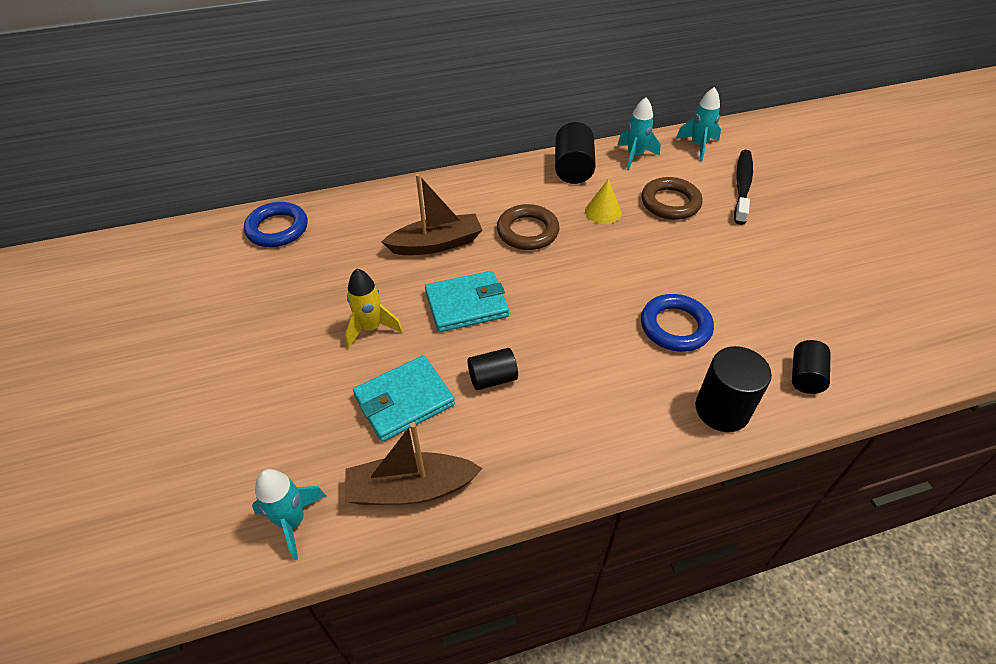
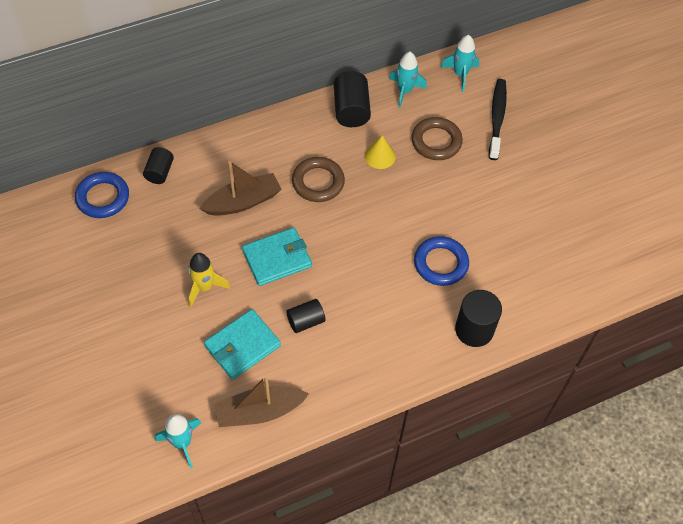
camera: 10 degrees left, 10 degrees up
black cylinder [792,340,831,394] -> black cylinder moved to [143,147,174,184]

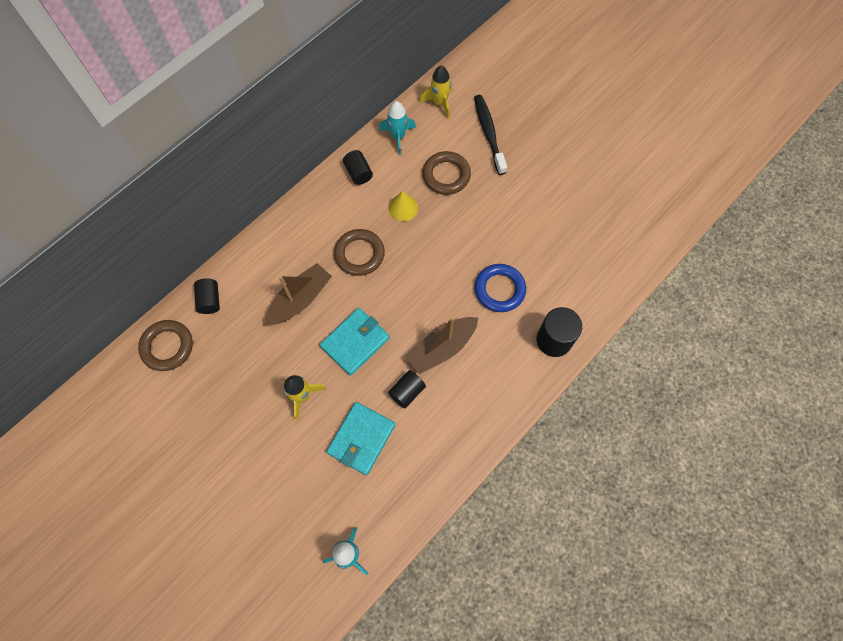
camera: 20 degrees left, 10 degrees up
blue ring [75,172,129,218] -> brown ring [138,320,193,371]
brown boat [214,375,309,427] -> brown boat moved to [406,317,478,374]
black cylinder [334,71,371,127] -> black cylinder [343,150,373,185], size x0.64
turquoise rocket [441,35,479,92] -> yellow rocket [419,66,452,119]

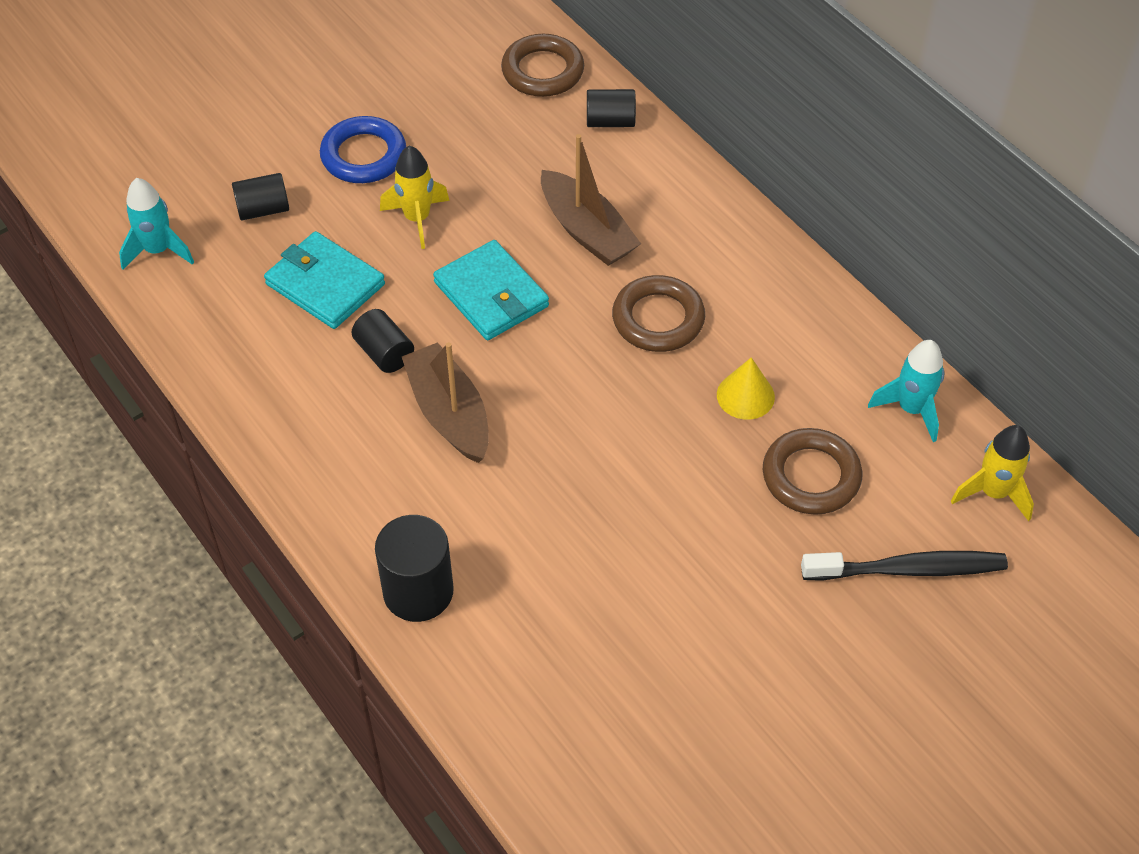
camera: 100 degrees right, 15 degrees down
black cylinder [343,150,373,185] -> black cylinder moved to [232,173,289,220]
blue ring [475,264,526,312] -> blue ring moved to [320,116,406,183]

